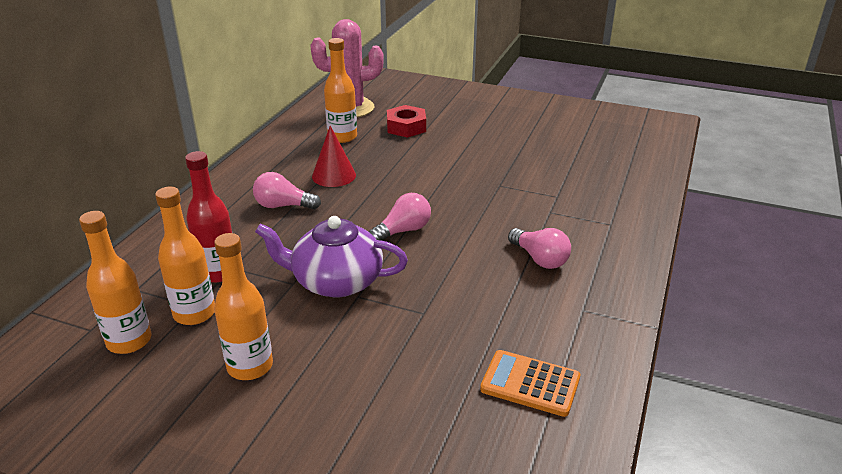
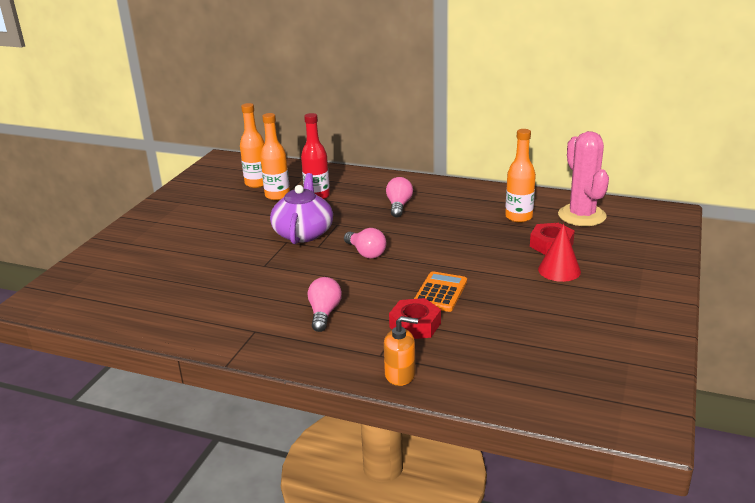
camera: 90 degrees right, 5 degrees down
orange bottle [214,233,273,380] -> none
red cone [312,126,356,187] -> red cone moved to [538,224,581,282]
orange calculator [480,350,580,417] -> orange calculator moved to [414,271,467,312]
pink light bulb [508,228,571,269] -> pink light bulb turned 135 degrees clockwise [308,277,342,332]
none -> orange soap dispenser [384,316,418,386]
none -> red nut [389,298,441,339]

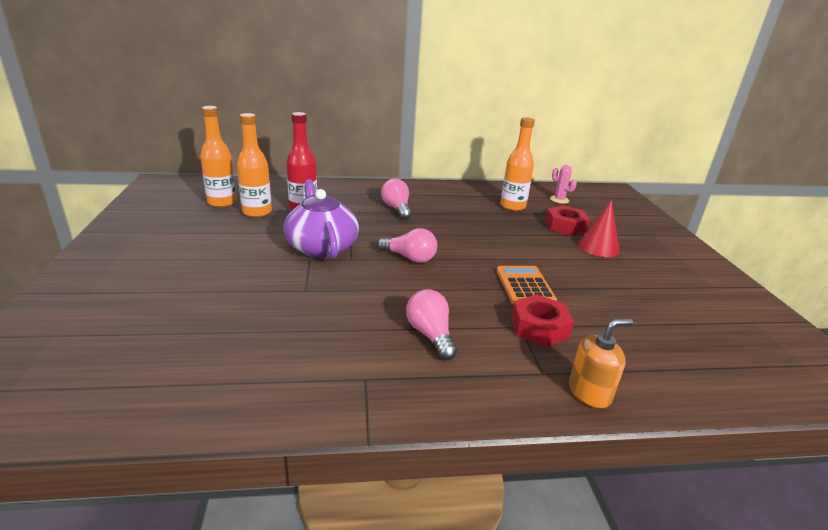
camera: 30 degrees left, 0 degrees up
pink cactus [558,131,609,226] -> pink cactus [550,165,577,204], size x0.45

